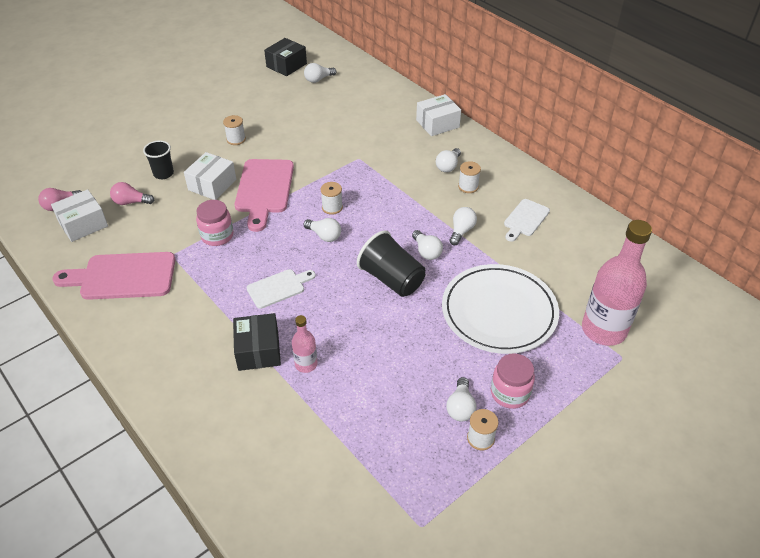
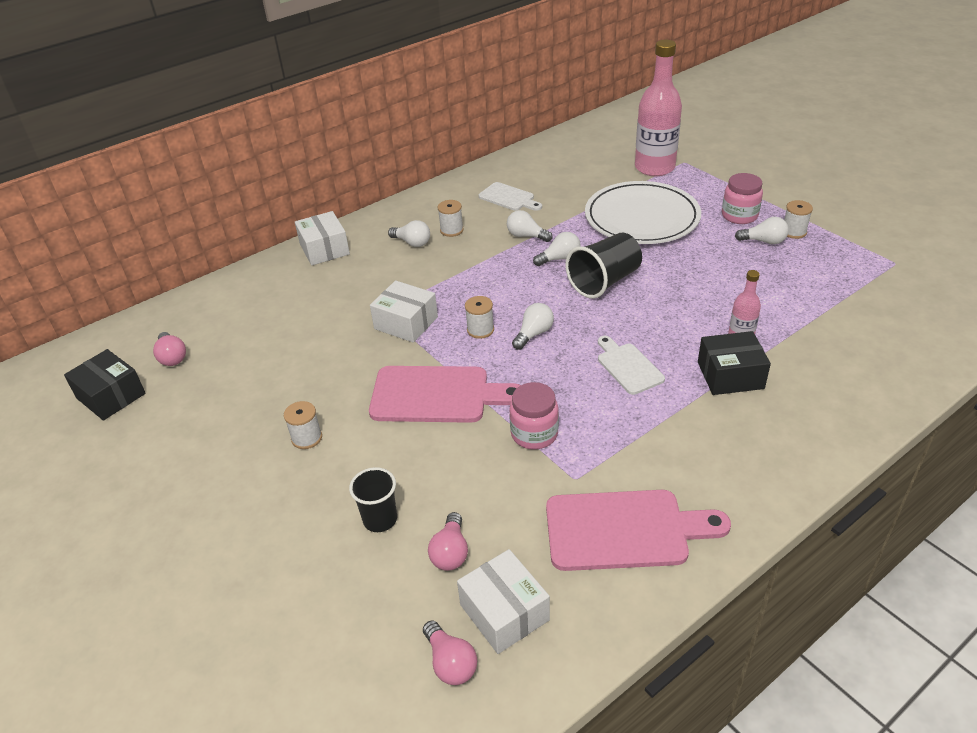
camera: 85 degrees left, 5 degrees down
pink cutting board [52,252,175,300] -> pink cutting board turned 90 degrees counterclockwise [546,490,731,571]
white box [184,152,236,200] -> white box moved to [370,280,438,343]
white light bulb [304,63,337,83] -> pink light bulb [153,332,186,366]

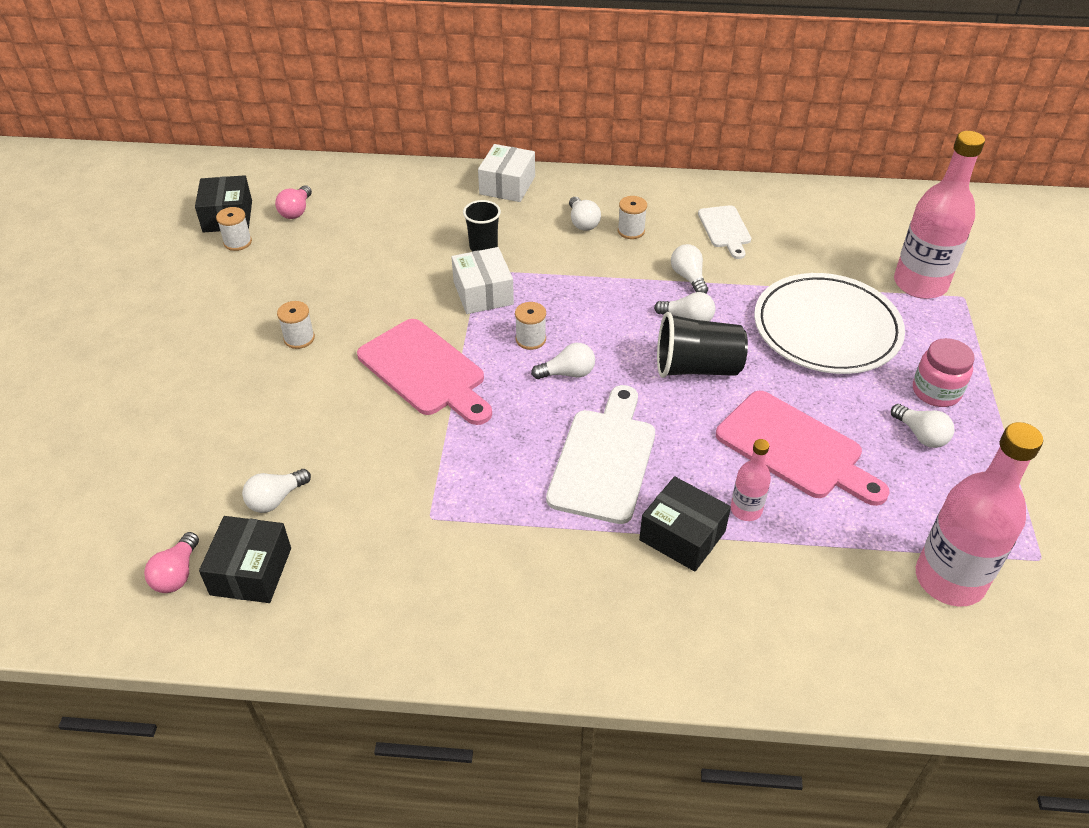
camera: 40 degrees right, 5 degrees up
black cup [349,467,397,532] -> black cup moved to [463,200,501,251]
pink light bulb [428,512,468,571] -> white light bulb [242,469,311,513]
white box [457,549,550,654] -> black box [199,516,291,603]
pink jar [509,382,559,449] -> none
pink cutting board [546,490,731,571] -> pink cutting board moved to [716,391,890,506]
white cutting board [598,336,665,395] -> white cutting board [546,385,655,524], size x1.72
white spool [784,200,813,239] -> white spool moved to [216,207,252,251]
none -> pink bottle [916,422,1043,606]

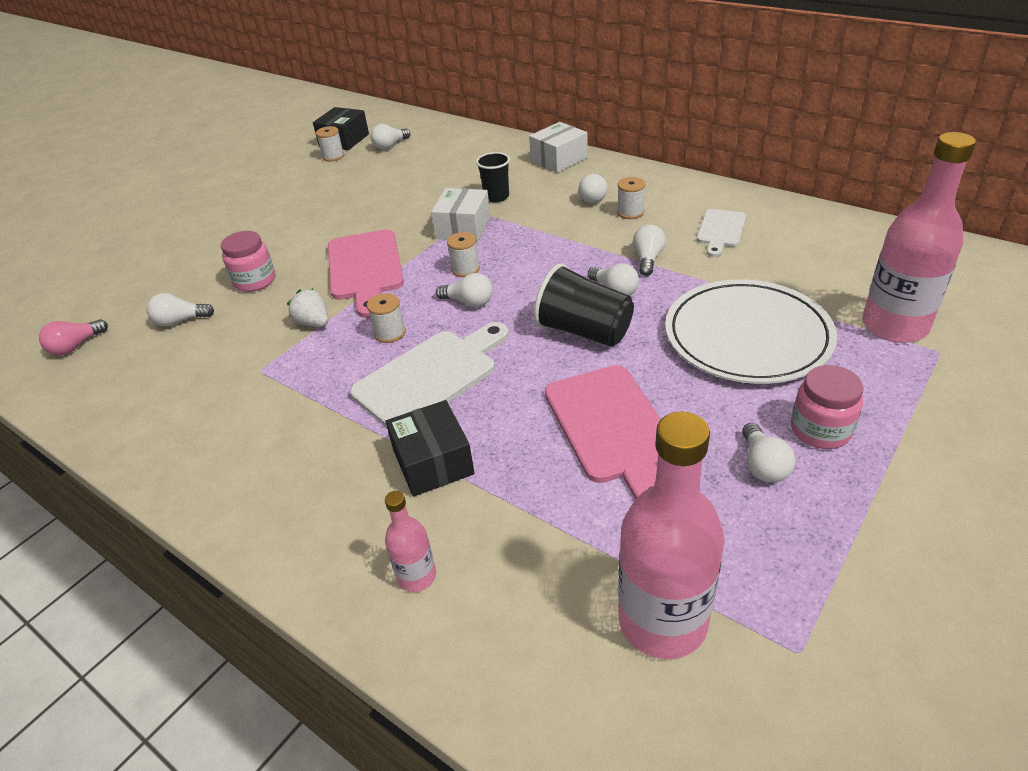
camera: 35 degrees right, 5 degrees down
black box [199,516,291,603] -> none
pink light bulb [275,185,312,219] -> white light bulb [371,124,410,150]
white spool [277,301,315,349] -> white spool moved to [367,293,406,343]
pink bottle [731,439,771,521] -> pink bottle moved to [385,491,436,592]
none -> pink jar [221,231,275,292]
none -> white strawberry [287,288,328,327]

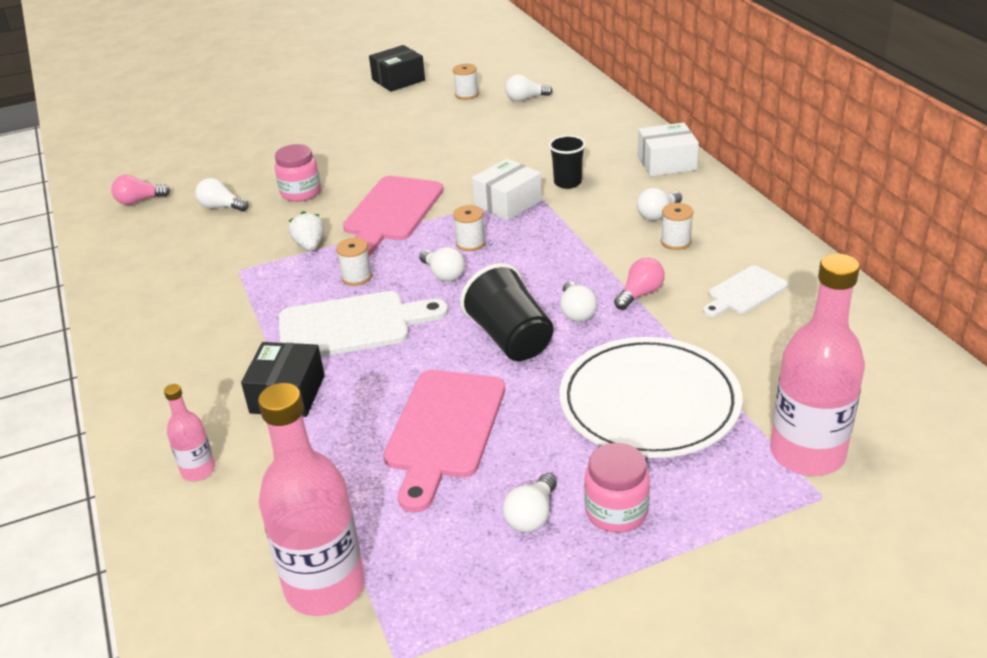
camera: 30 degrees right, 5 degrees down
black box [313,107,369,150] -> black box moved to [369,45,425,92]
white light bulb [633,225,666,276] -> pink light bulb [614,258,665,310]

